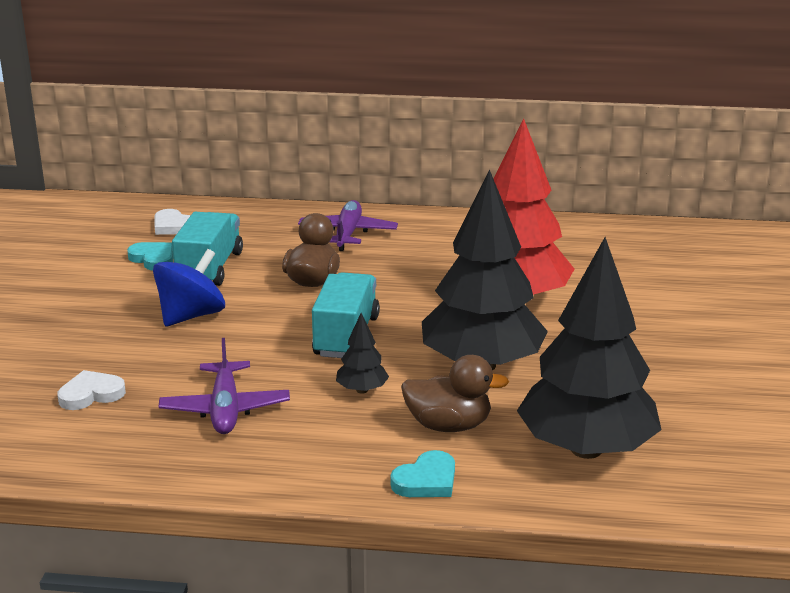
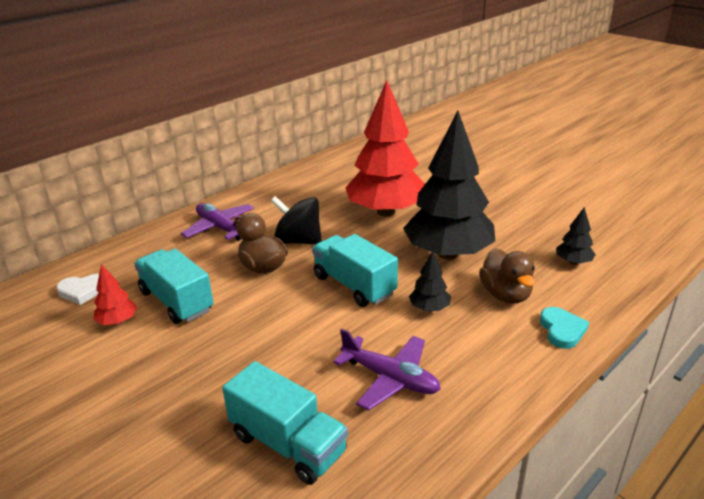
camera: 50 degrees left, 5 degrees up
white heart [57,370,126,410] -> turquoise truck [222,361,348,485]
turquoise heart [127,242,173,271] -> red tree [94,264,137,325]
blue spinning top [153,249,225,327] -> none
brown duck [401,355,509,432] -> brown duck turned 120 degrees clockwise [479,248,535,304]
black tree [517,237,662,459] -> black tree [556,207,596,265], size x0.41
none -> black spinning top [271,196,322,244]

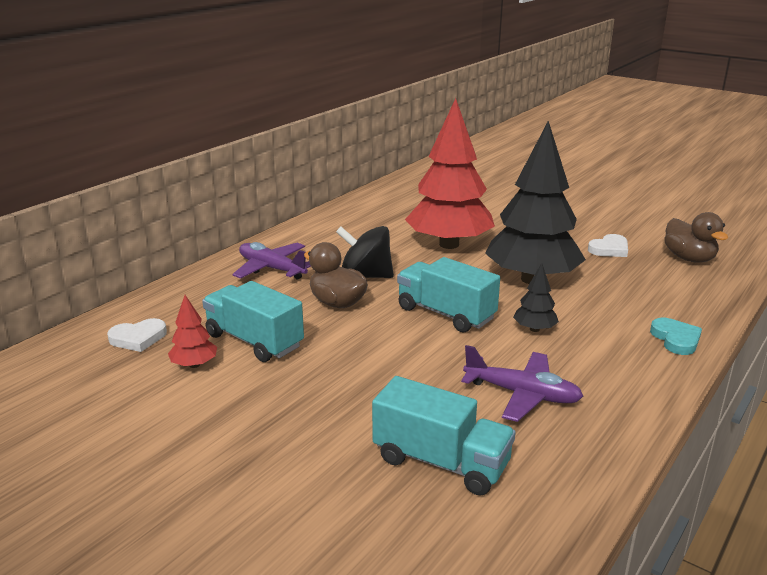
camera: 10 degrees left, 5 degrees down
brown duck [479,248,535,304] -> brown duck moved to [664,212,728,263]
black tree [556,207,596,265] -> none
none -> white heart [588,234,628,257]

